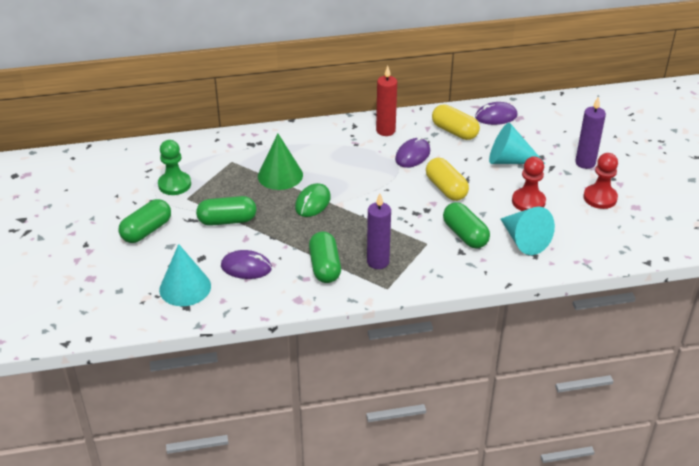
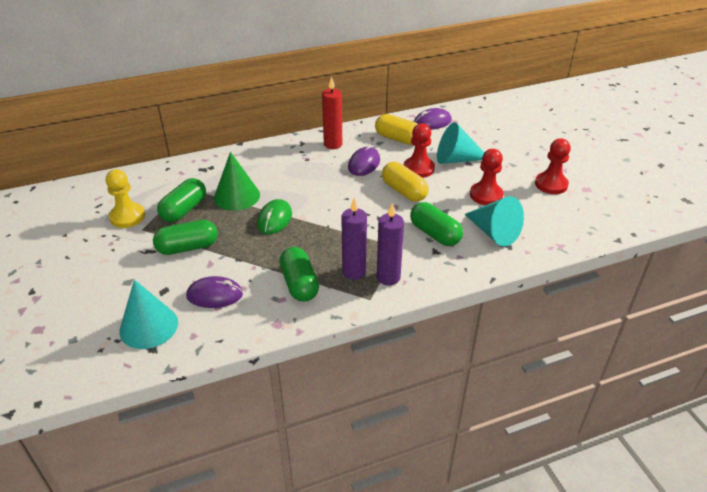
camera: 10 degrees left, 0 degrees up
green capsule [119,199,171,243] -> green capsule moved to [157,178,206,222]
green pawn [158,140,191,195] -> yellow pawn [106,169,145,228]
purple candle [575,96,606,169] -> purple candle moved to [377,203,404,285]
none -> red pawn [404,123,435,178]

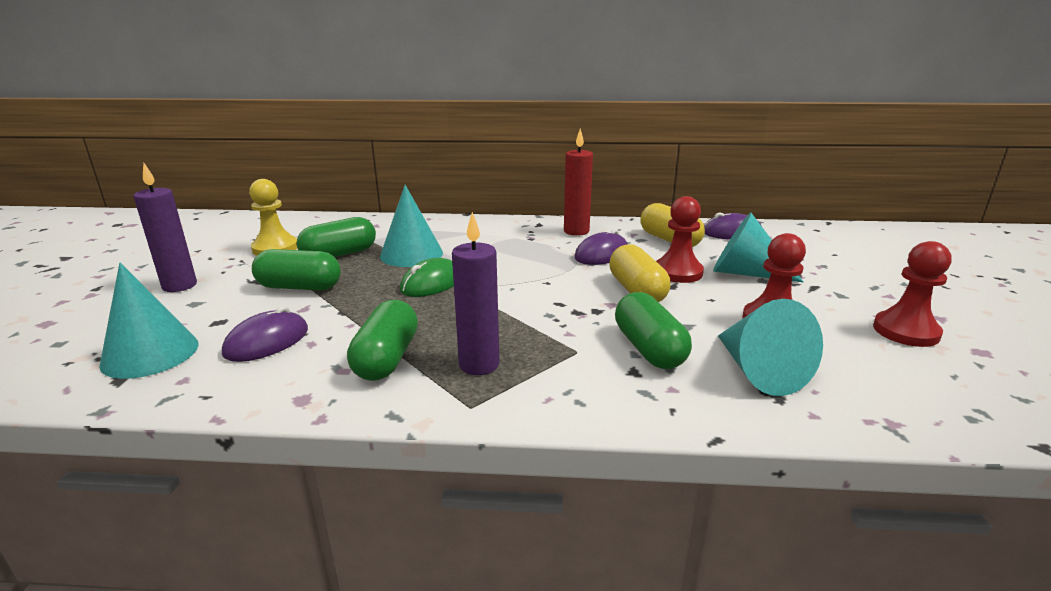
camera: 25 degrees right, 15 degrees down
purple mouse [186,276,243,308] -> purple mouse turned 75 degrees counterclockwise [222,306,308,362]
green cone [214,152,260,211] -> turquoise cone [380,185,443,267]
purple candle [377,203,404,285] -> purple candle moved to [133,163,197,292]

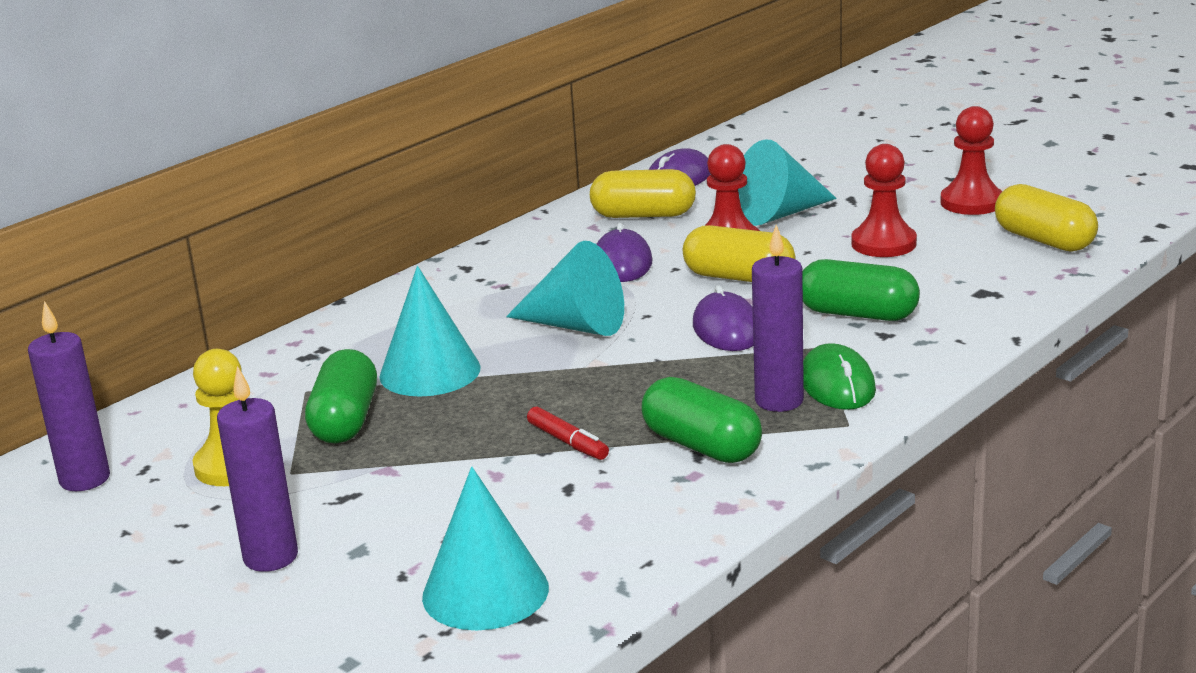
camera: 50 degrees left, 0 degrees up
purple mouse [222,306,308,362] -> purple mouse moved to [693,285,754,351]
green capsule [252,249,341,291] -> none
green mouse [400,258,454,297] -> green mouse moved to [803,343,876,410]
red candle [564,129,593,236] -> none
turquoise cone [718,299,823,396] -> turquoise cone moved to [506,241,624,336]
none -> purple candle [28,301,110,491]
none -> red marker [527,407,609,460]
none -> yellow capsule [995,184,1098,252]

